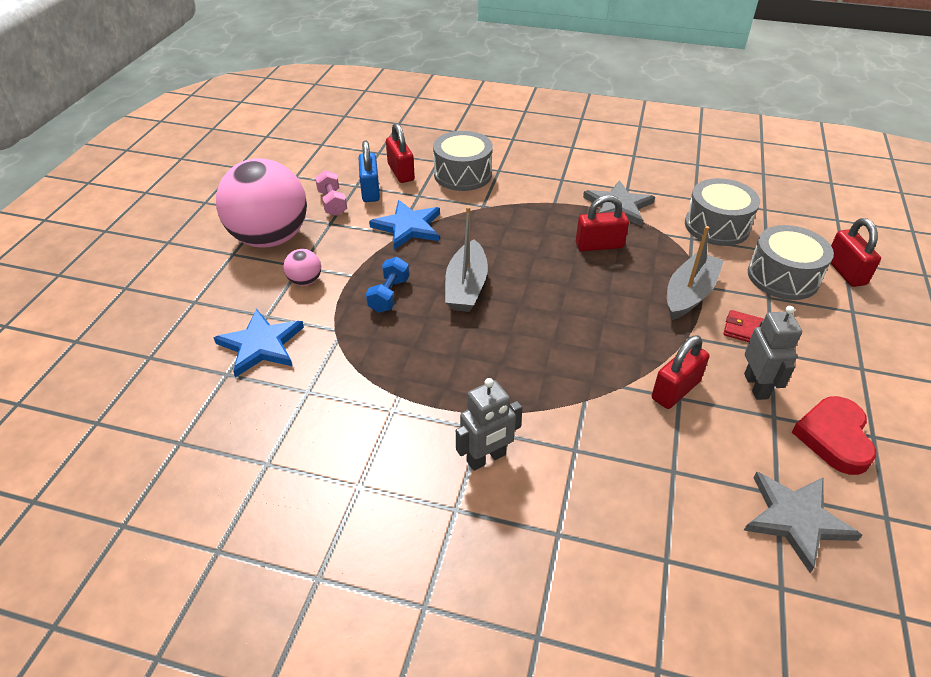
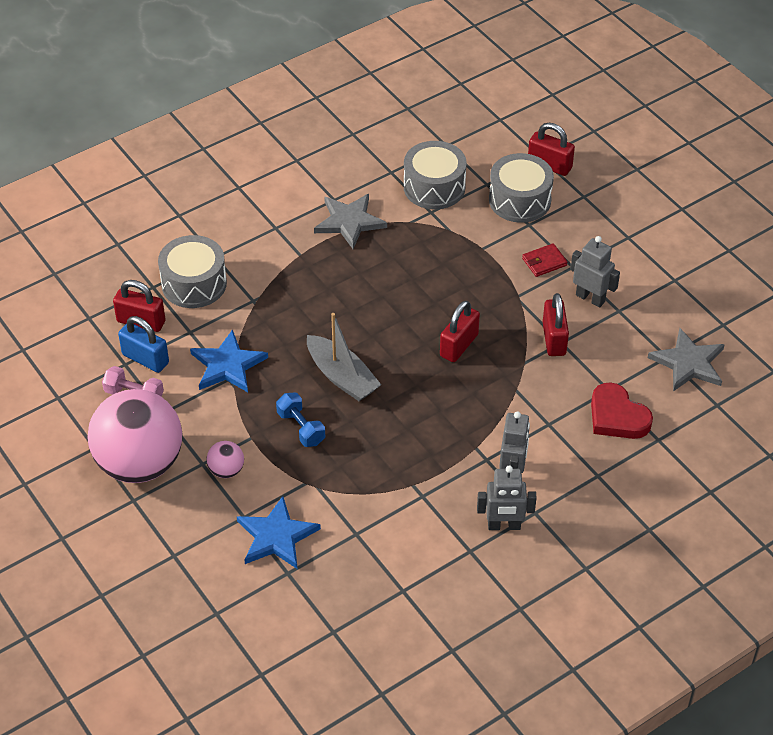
camera: 50 degrees left, 5 degrees up
red padlock [576,195,629,251] -> red padlock moved to [440,301,480,362]
grey boat [667,226,724,320] -> none
red heart [792,396,876,475] -> red heart moved to [591,382,653,439]
none -> grey robot [477,465,537,530]

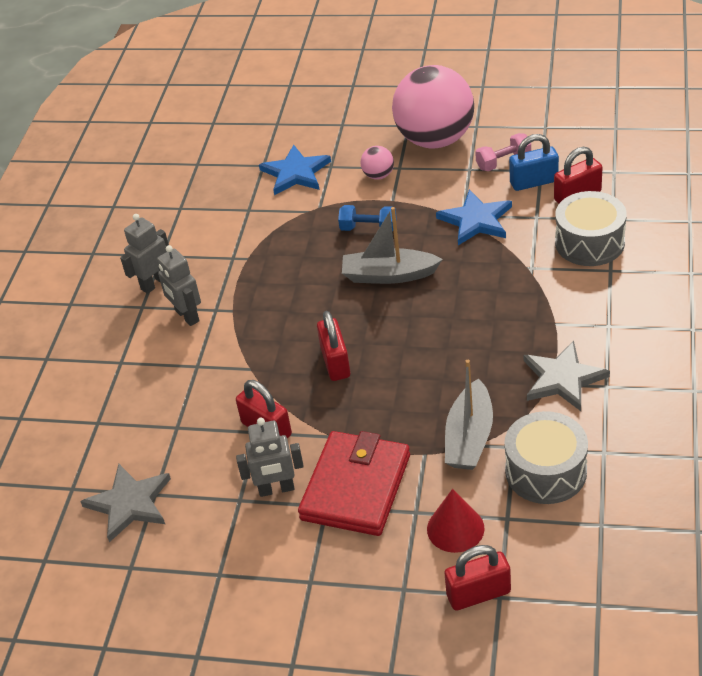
camera: 140 degrees right, 5 degrees down
grey drum [489,153,554,223] -> red cone [427,489,485,553]
red wallet [522,243,568,277] -> red wallet [298,431,410,536], size x2.34
red heart [591,382,653,439] -> none
none -> grey boat [445,360,493,470]

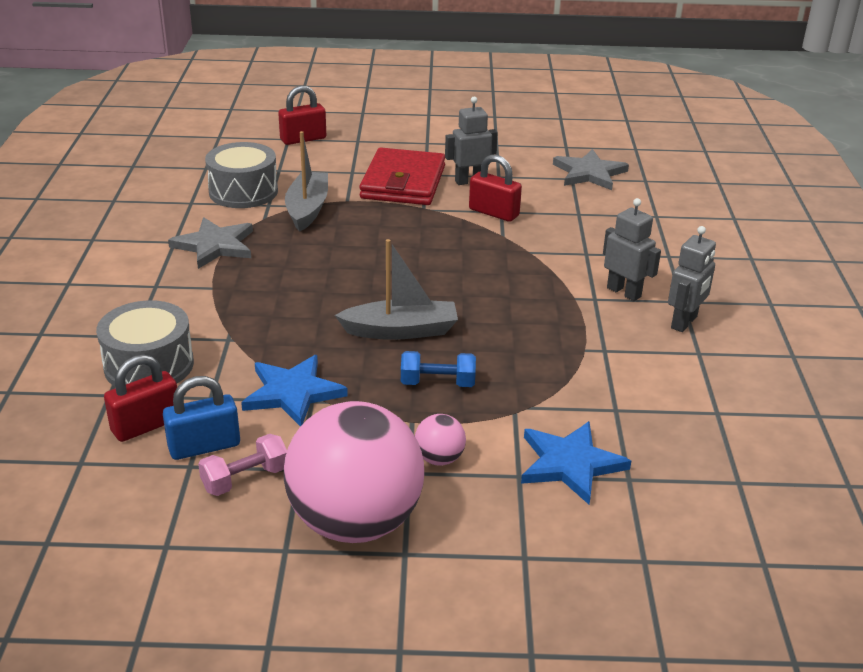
camera: 165 degrees right, 10 degrees down
red padlock [317,311,350,381] -> none
red cone [427,489,485,553] -> none

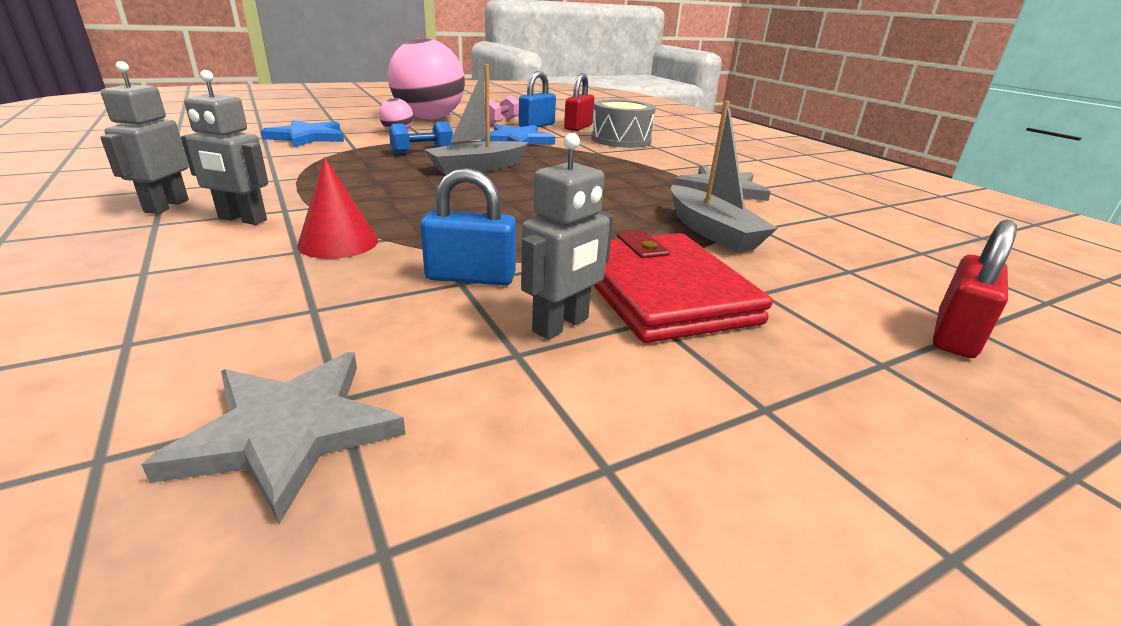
camera: 150 degrees right, 5 degrees down
grey drum [205,142,278,208] -> none
red padlock [469,154,522,222] -> blue padlock [420,168,516,285]
none -> red cone [297,157,378,259]

